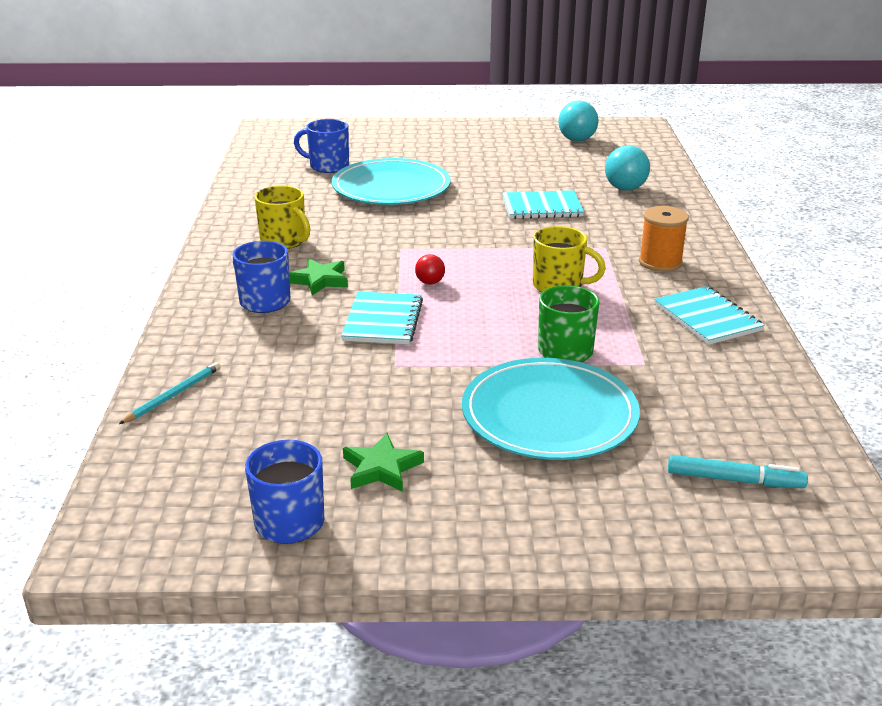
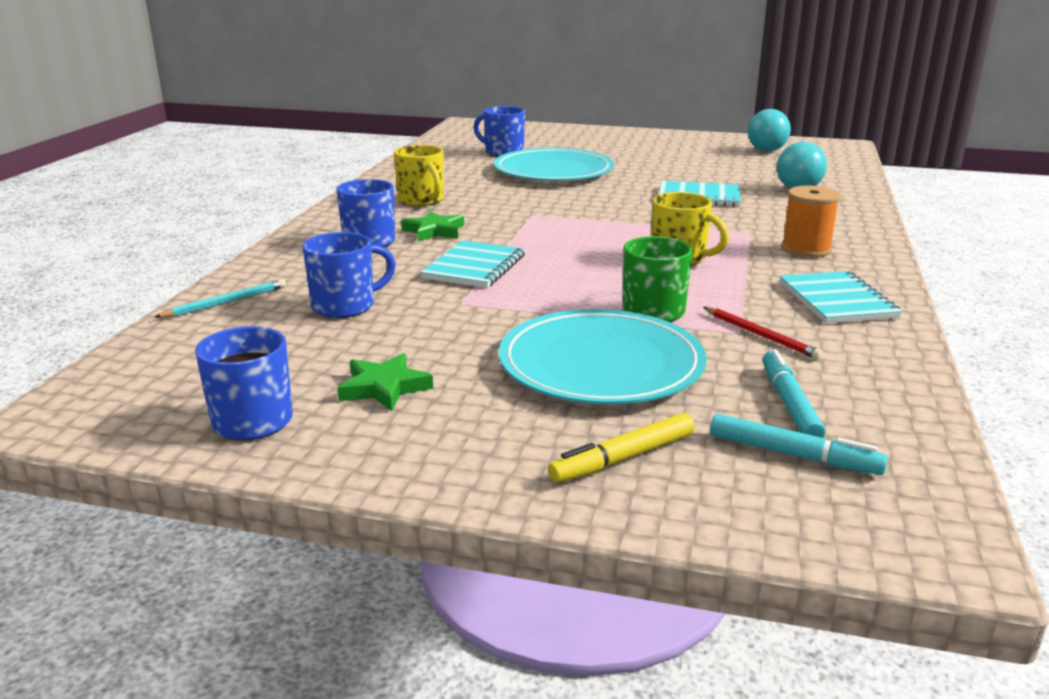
camera: 15 degrees right, 5 degrees down
red ball [415,254,445,285] -> none
none -> blue mug [302,232,396,318]
none -> yellow marker [548,413,695,483]
none -> red pencil [703,307,823,360]
none -> turquoise marker [763,349,825,438]

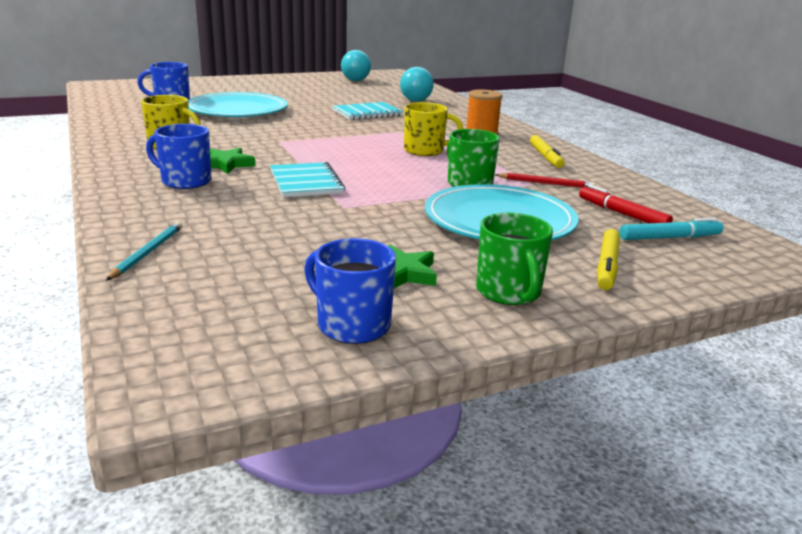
camera: 40 degrees left, 0 degrees up
blue mug [302,232,396,318] -> none
turquoise marker [763,349,825,438] -> red marker [579,185,673,223]
turquoise notebook [779,271,903,323] -> yellow marker [530,135,565,168]
none -> green mug [476,213,553,305]

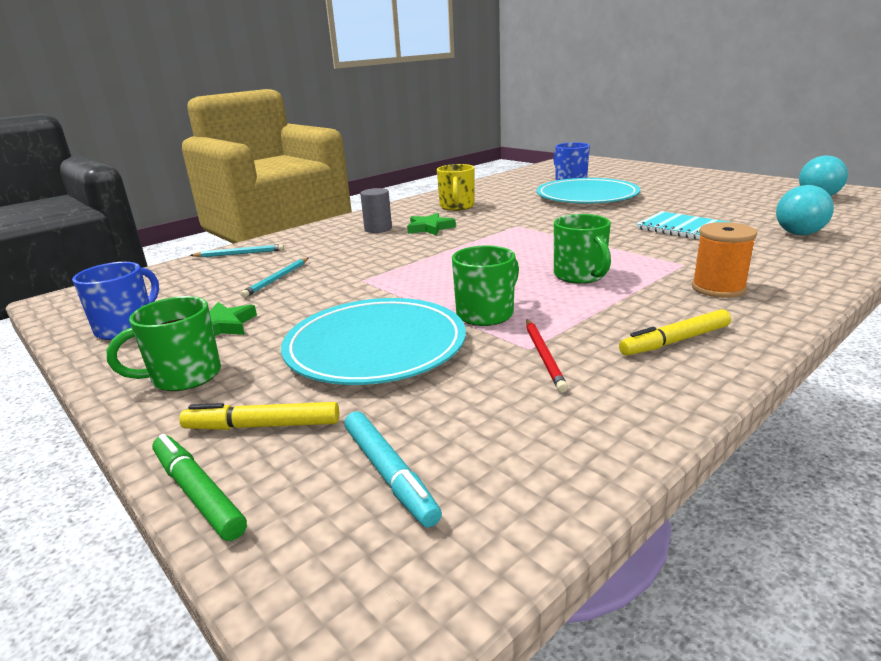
camera: 75 degrees right, 0 degrees up
blue mug [146,124,211,189] -> grey cylinder [360,188,392,233]
turquoise notebook [270,162,345,197] -> none
yellow mug [404,102,463,156] -> green mug [554,214,611,284]
red marker [579,185,673,223] -> none
none -> green marker [152,434,247,541]
none -> turquoise pencil [241,258,308,298]

